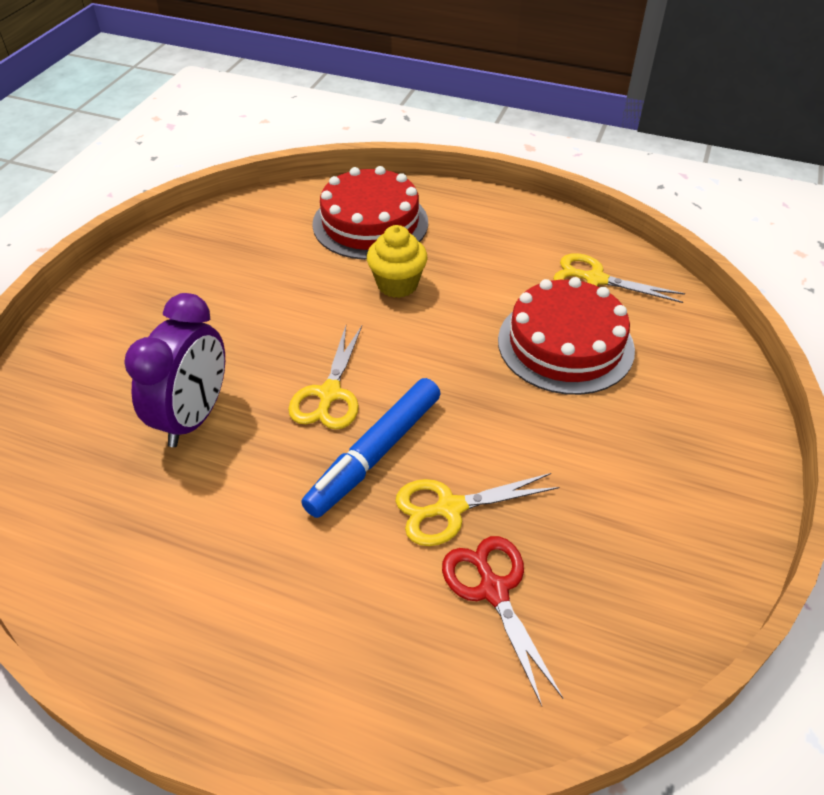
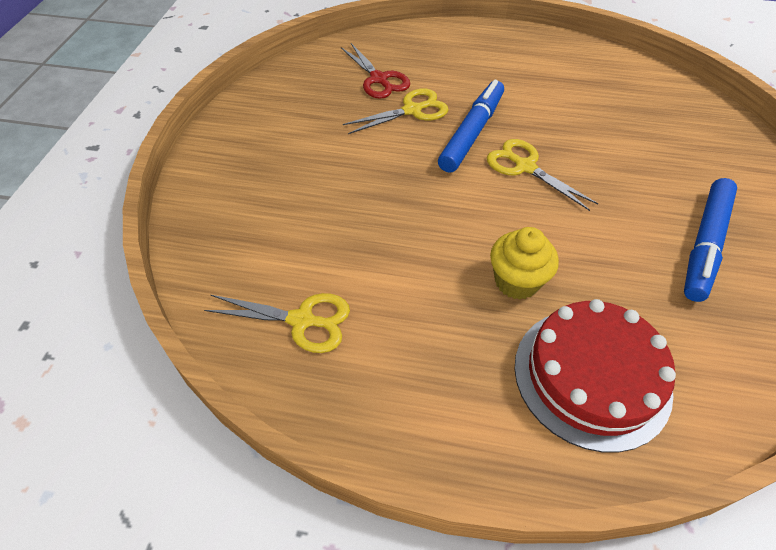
camera: 170 degrees right, 5 degrees up
purple clock [124,293,225,447] -> none
yellow scissors [288,326,362,430] -> yellow scissors turned 45 degrees counterclockwise [487,139,599,211]
red cake [498,277,635,395] -> none
none -> blue marker [684,178,737,302]

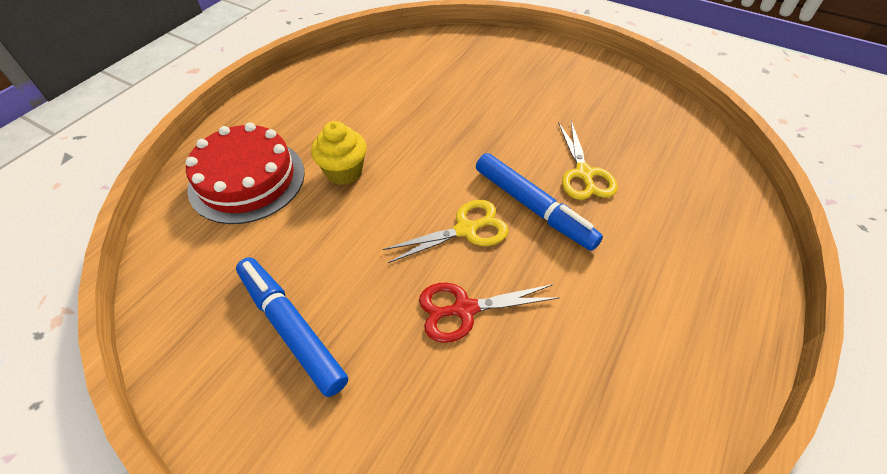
camera: 110 degrees right, 0 degrees up
yellow scissors [204,293,350,353] -> none
red scissors [341,43,410,99] -> red scissors moved to [419,283,560,343]

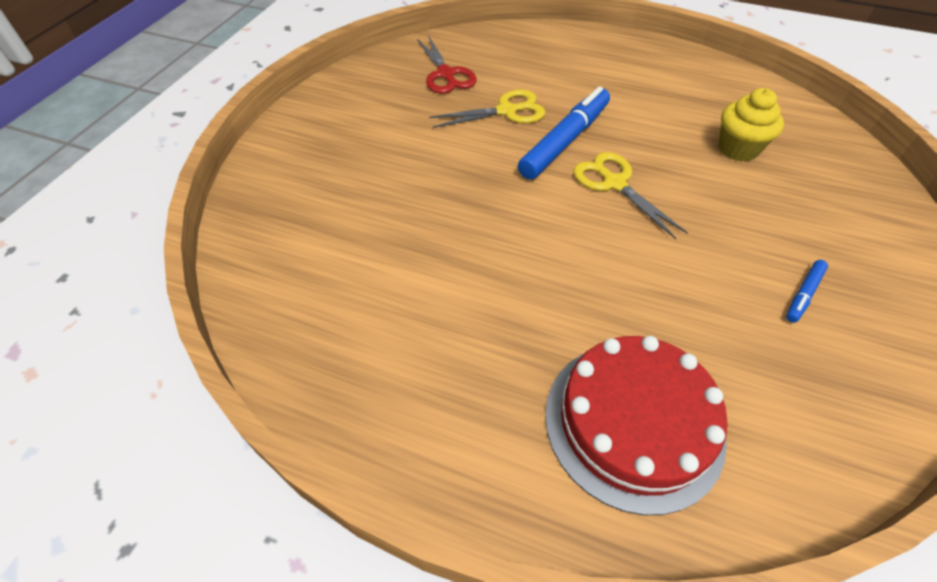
camera: 100 degrees left, 0 degrees up
blue marker [236,257,348,397] -> blue marker [786,260,828,323], size x0.47
yellow cupcake [311,121,367,185] -> yellow cupcake moved to [718,88,784,162]
red scissors [419,283,560,343] -> red scissors moved to [417,35,477,94]

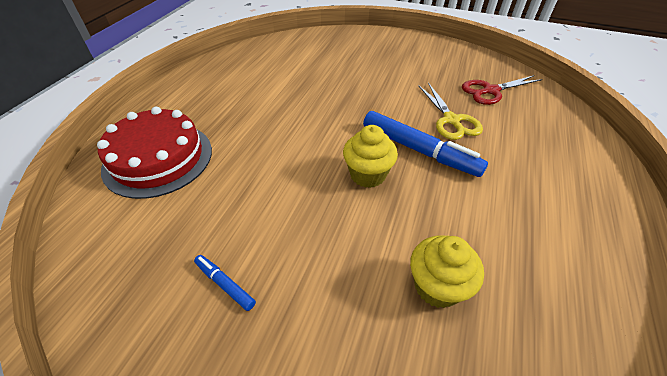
camera: 90 degrees right, 5 degrees down
yellow scissors [573,152,688,239] -> yellow cupcake [343,125,398,188]

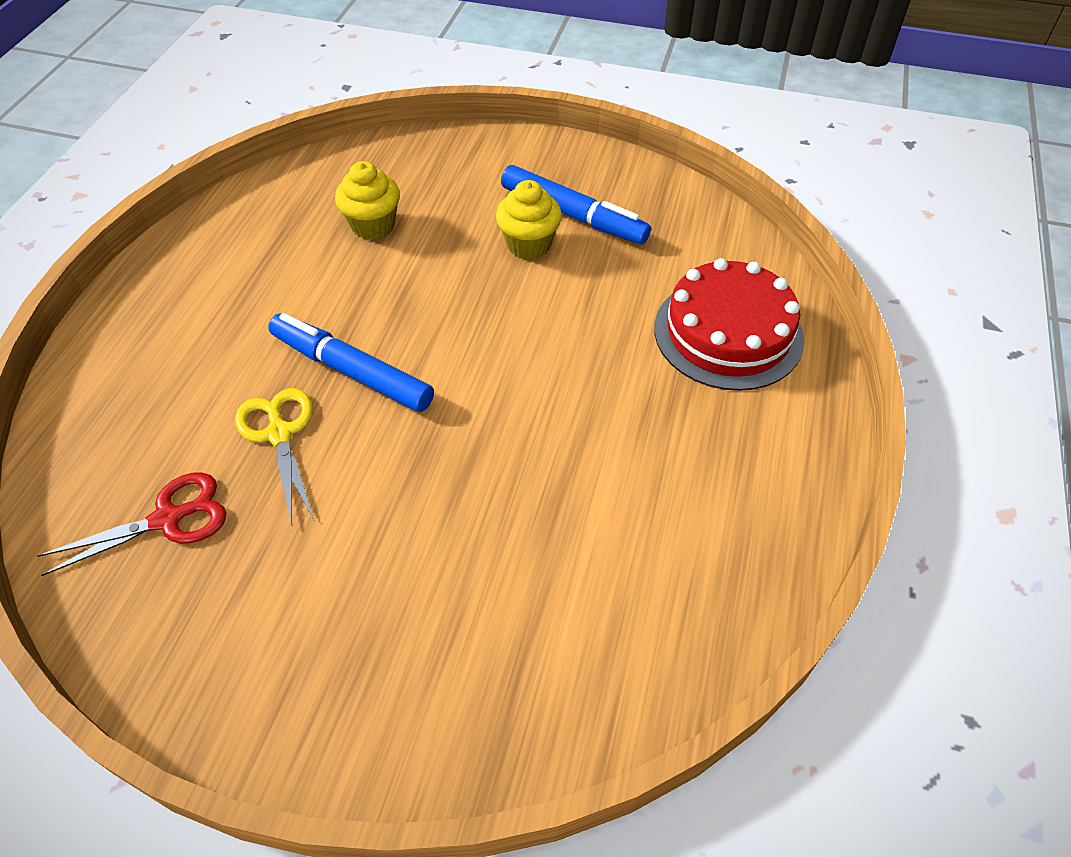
camera: 175 degrees right, 5 degrees up
blue marker [194,255,256,311] -> blue marker [501,165,651,244], size x2.14
yellow cupcake [343,125,398,188] -> yellow cupcake moved to [496,180,562,259]

